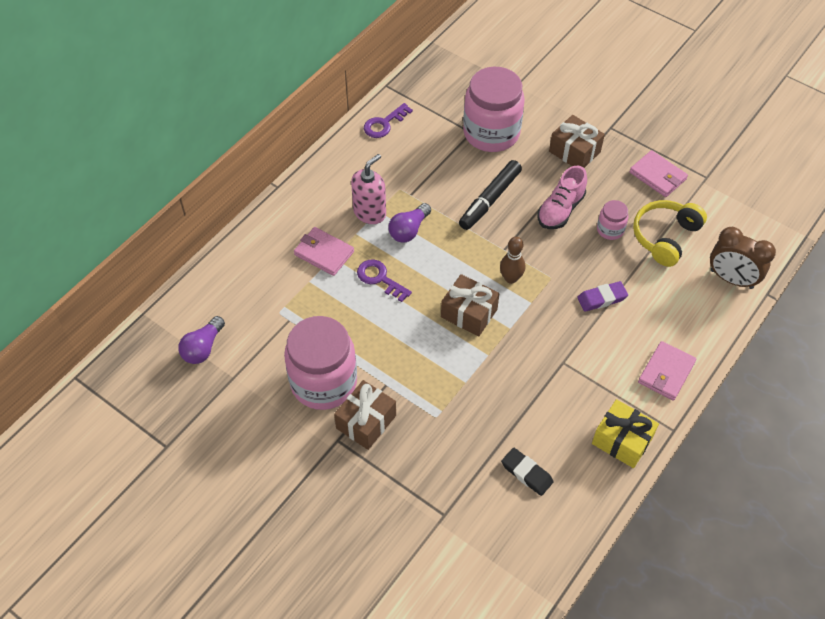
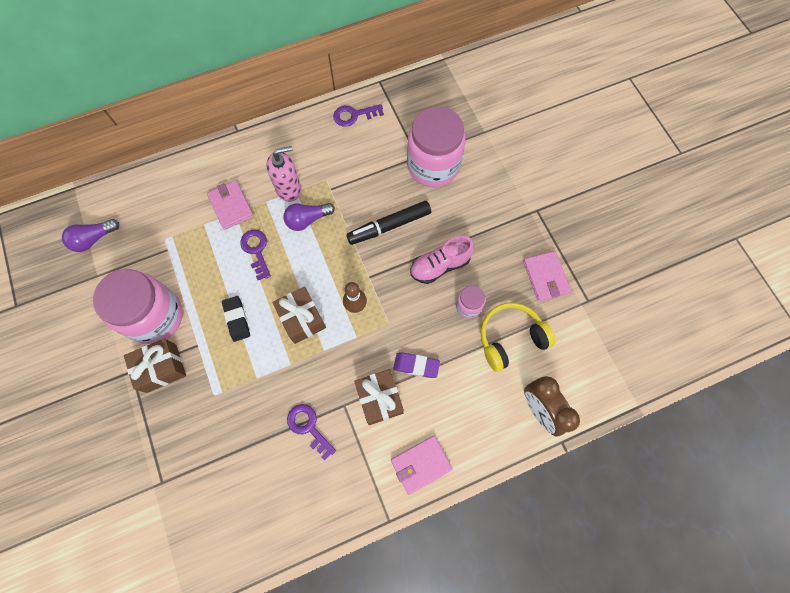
camera: 30 degrees right, 15 degrees up
black eraser [501,448,554,496] -> black eraser moved to [222,296,250,342]
brown gift [549,115,605,168] -> brown gift moved to [354,369,404,425]
yellow gift [592,399,659,468] -> none
none -> purple key [287,404,336,461]

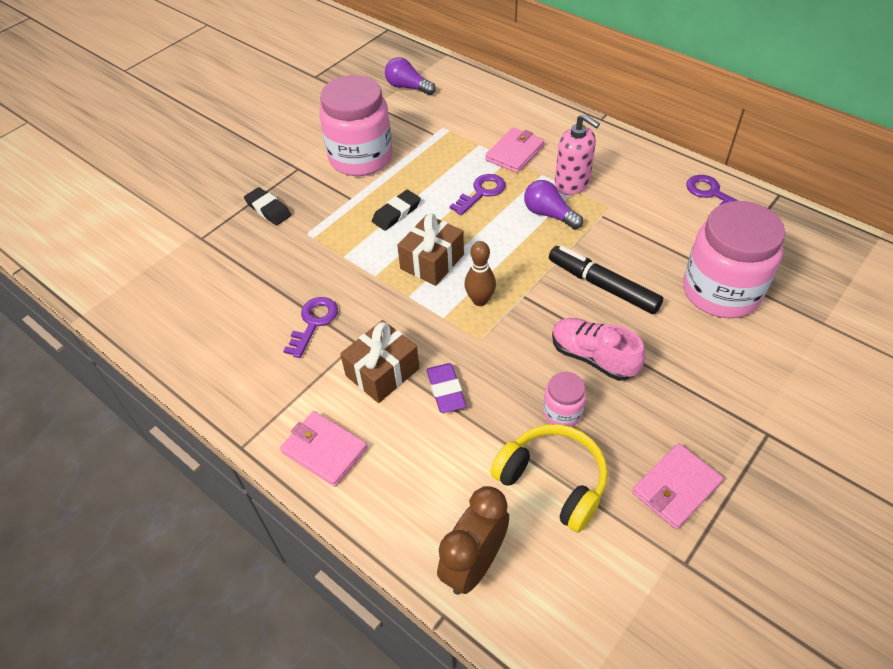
camera: 65 degrees right, 20 degrees down
brown gift [124,338,186,393] -> none
none -> black eraser [244,187,292,226]

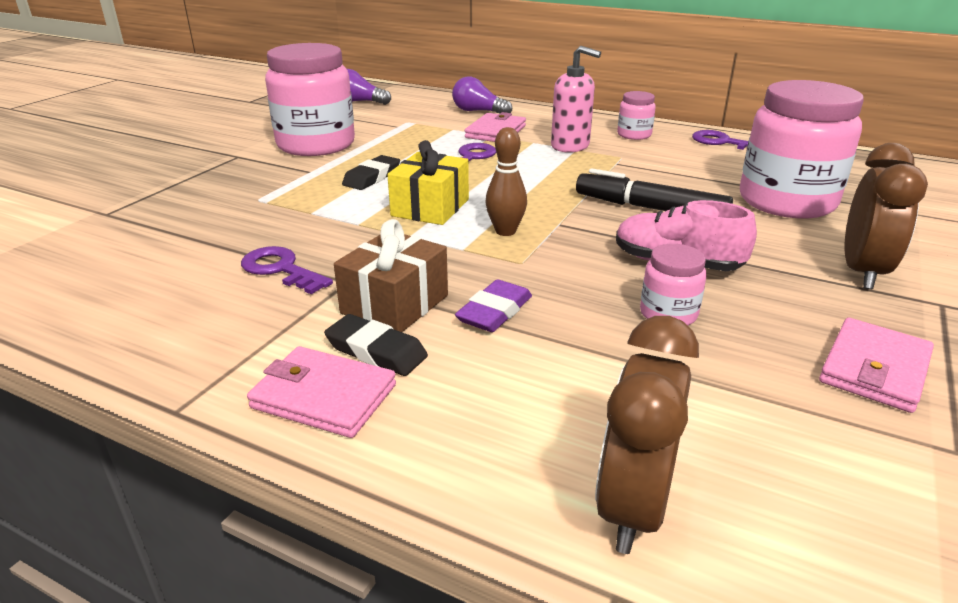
camera: 15 degrees left, 20 degrees down
black eraser [244,187,292,226] -> black eraser moved to [324,314,428,376]
purple key [283,297,338,358] -> purple key turned 60 degrees counterclockwise [241,246,333,294]
brown gift [397,213,464,286] -> yellow gift [387,140,469,225]
purple eraser [426,363,466,413] -> purple eraser turned 60 degrees clockwise [455,279,532,332]
yellow headphones [490,424,608,533] -> none
purple light bulb [524,180,583,229] -> purple light bulb moved to [452,77,512,114]
none -> pink jar [617,91,656,140]
none -> brown clock [844,143,928,289]

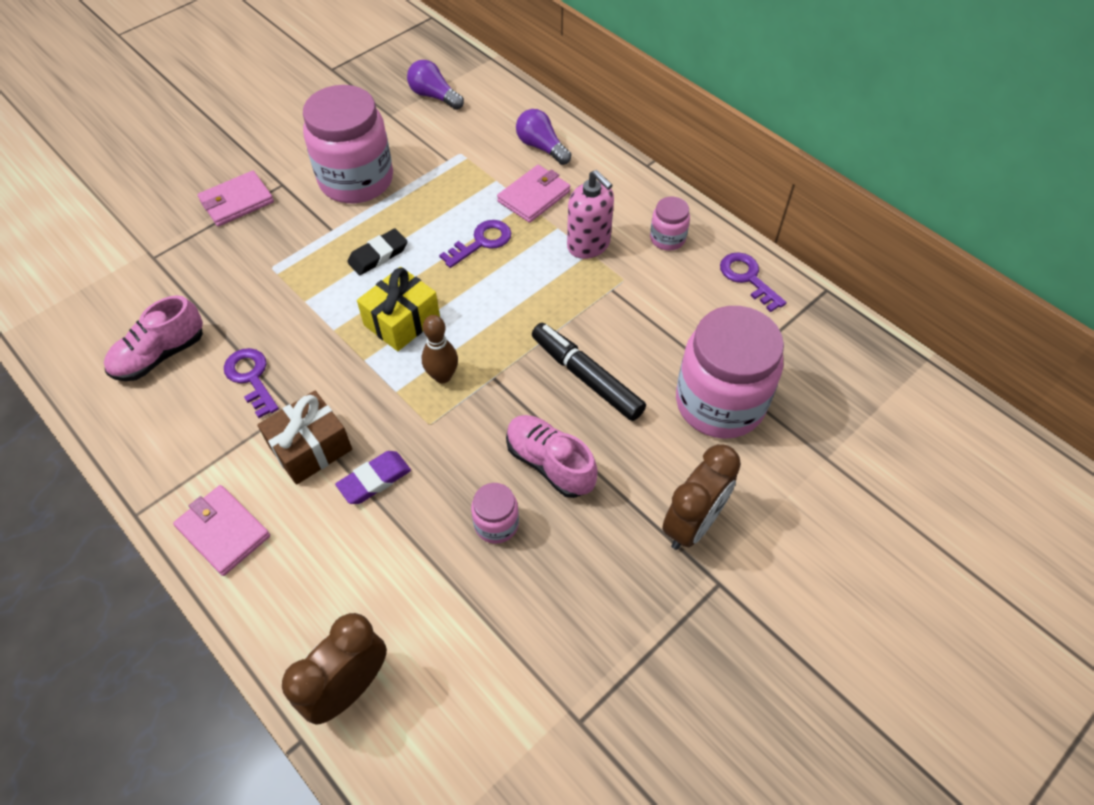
camera: 20 degrees right, 25 degrees up
black eraser [324,314,428,376] -> none
pink wallet [819,318,934,413] -> pink wallet moved to [198,171,274,227]
none -> pink shoe [104,295,203,381]

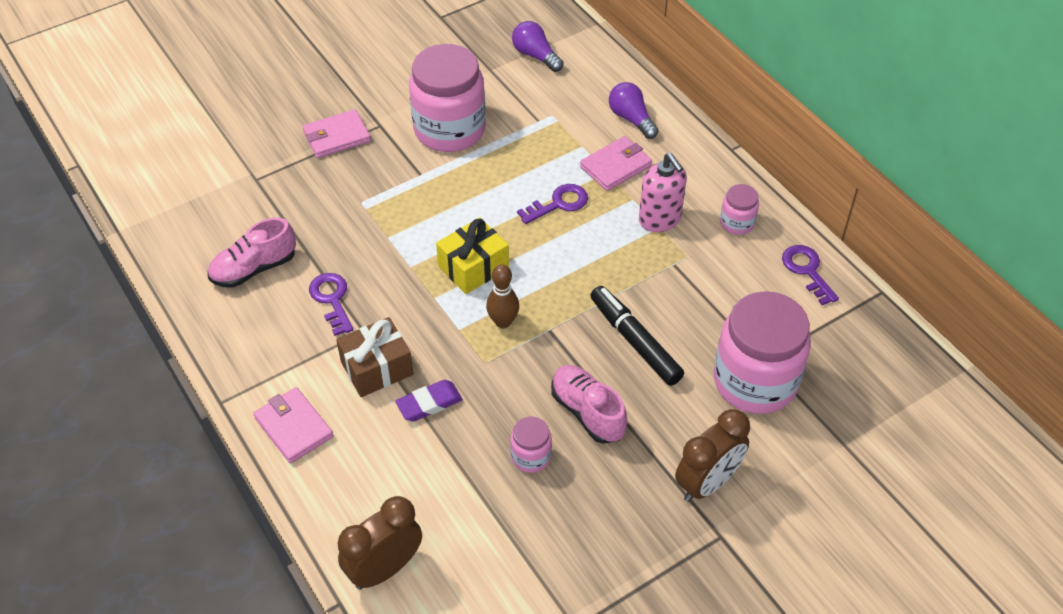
camera: 10 degrees right, 5 degrees down
black eraser [347,229,408,275] -> none

